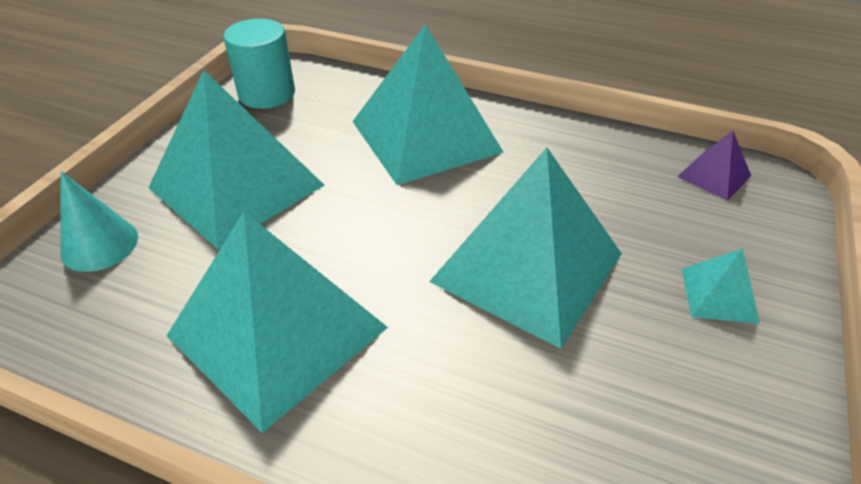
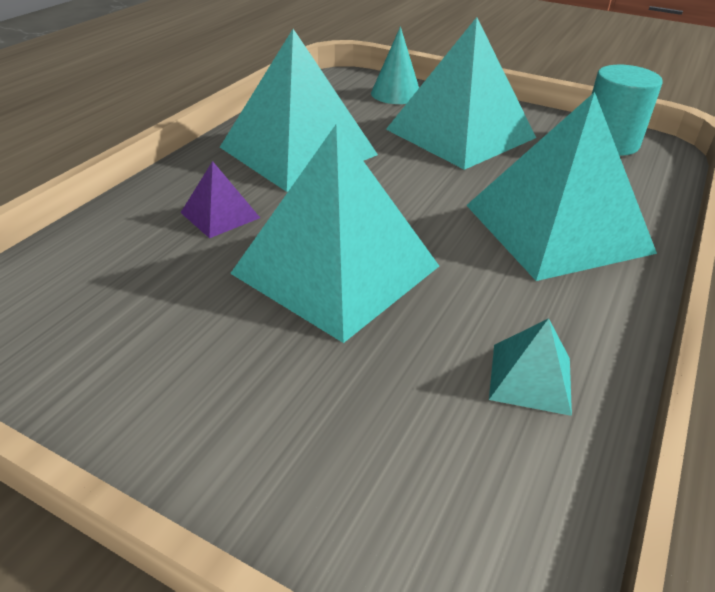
camera: 95 degrees right, 5 degrees down
purple pyramid [677,131,751,201] -> purple pyramid moved to [181,161,260,238]
turquoise pyramid [682,249,760,324] -> turquoise pyramid moved to [489,318,572,416]

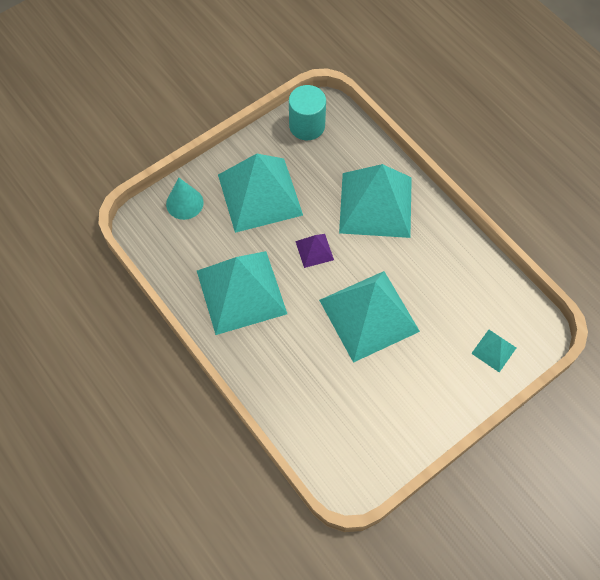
camera: 65 degrees left, 25 degrees up
purple pyramid [181,161,260,238] -> purple pyramid moved to [295,234,334,268]
turquoise pyramid [489,318,572,416] -> turquoise pyramid moved to [471,330,516,372]

